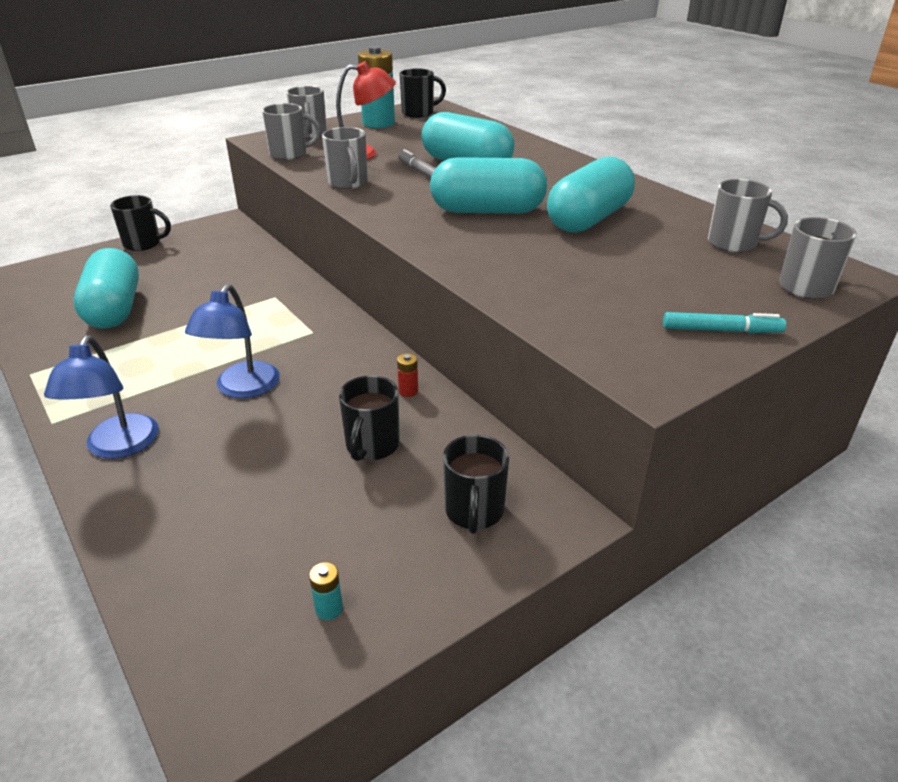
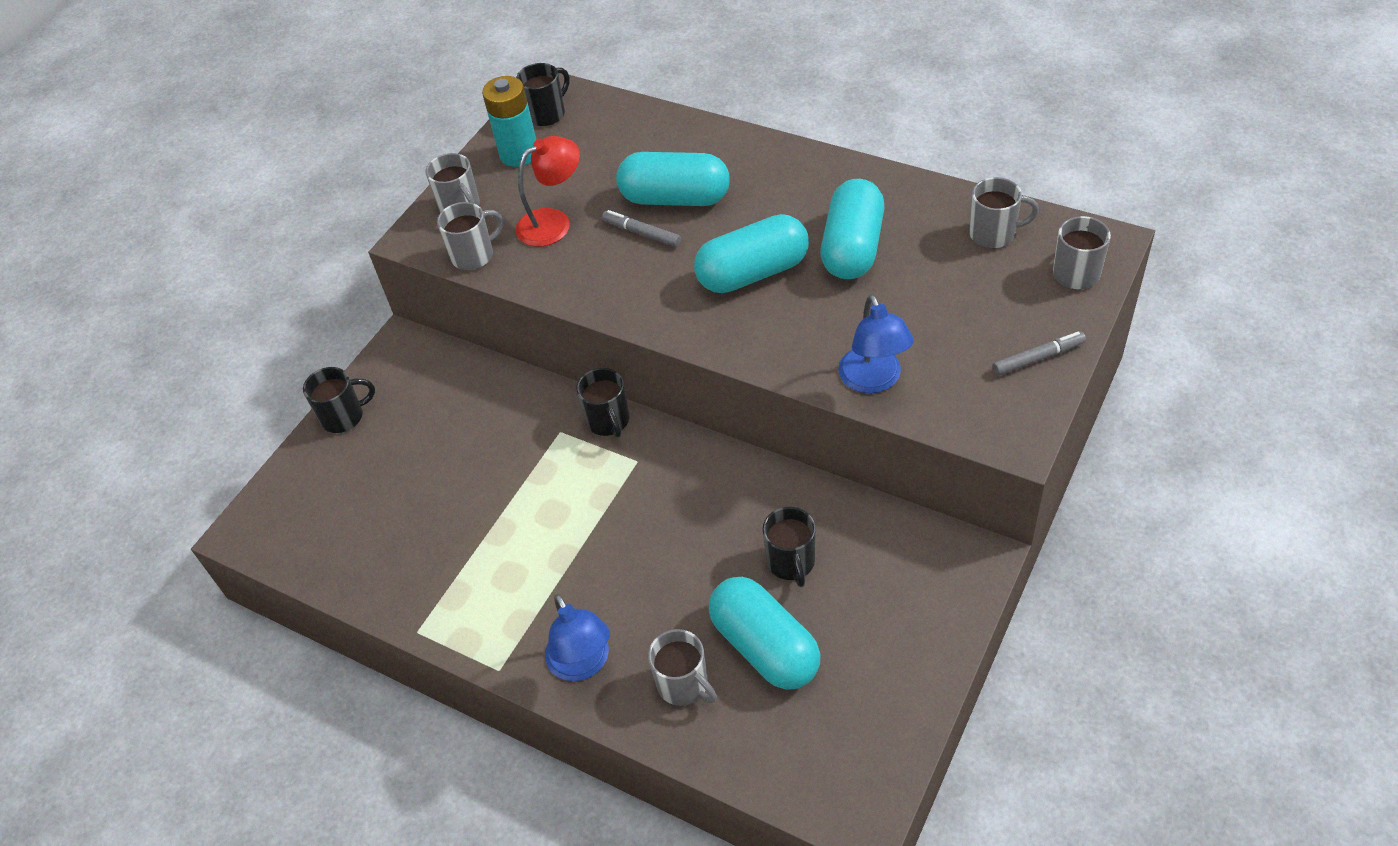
camera: 20 degrees left, 15 degrees up
turquoise capsule [74,248,139,329] -> turquoise capsule moved to [709,577,821,690]
blue lamp [185,284,280,398] -> blue lamp moved to [838,294,914,393]
turquoise battery [309,562,343,620] -> none
grey mug [322,127,368,189] -> grey mug moved to [648,629,717,706]
red battery [397,353,418,397] -> none
black mug [443,435,509,534] -> black mug moved to [576,368,629,438]
turquoise marker [663,312,786,333] -> grey marker [993,332,1086,376]

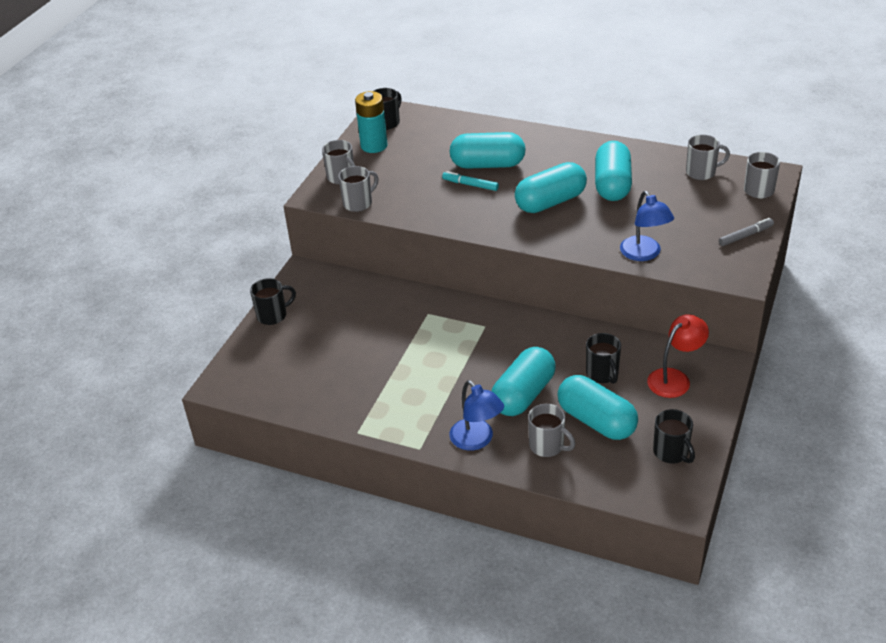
camera: 10 degrees left, 10 degrees down
red lamp [515,136,580,247] -> red lamp moved to [647,314,709,398]
black mug [576,368,629,438] -> black mug moved to [653,409,695,463]
grey marker [602,210,681,247] -> turquoise marker [442,171,499,191]
none -> turquoise capsule [492,347,556,416]

